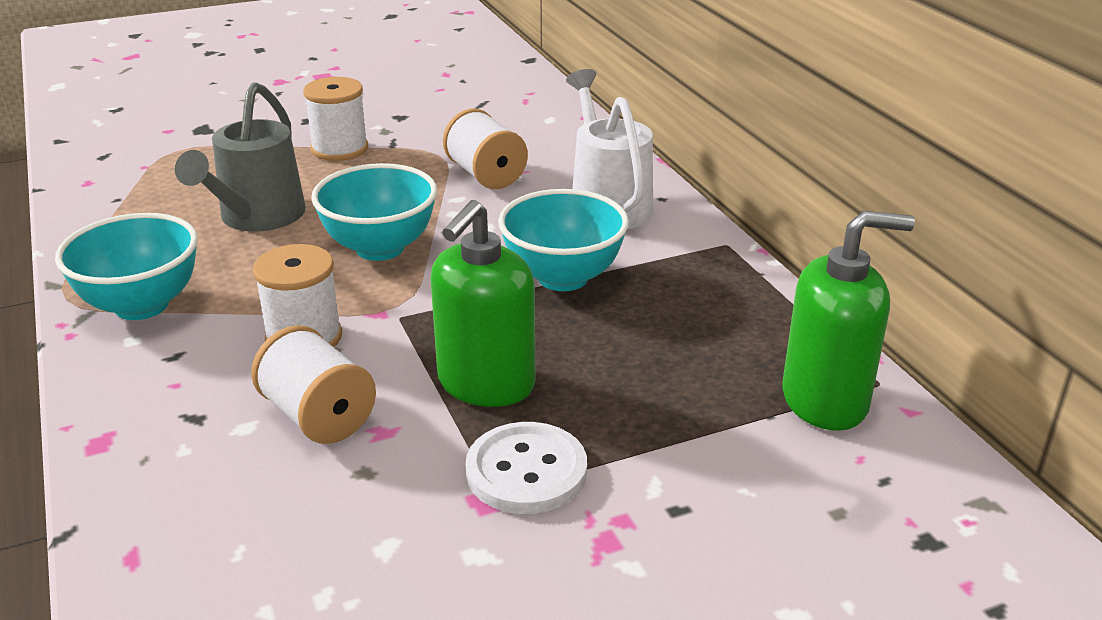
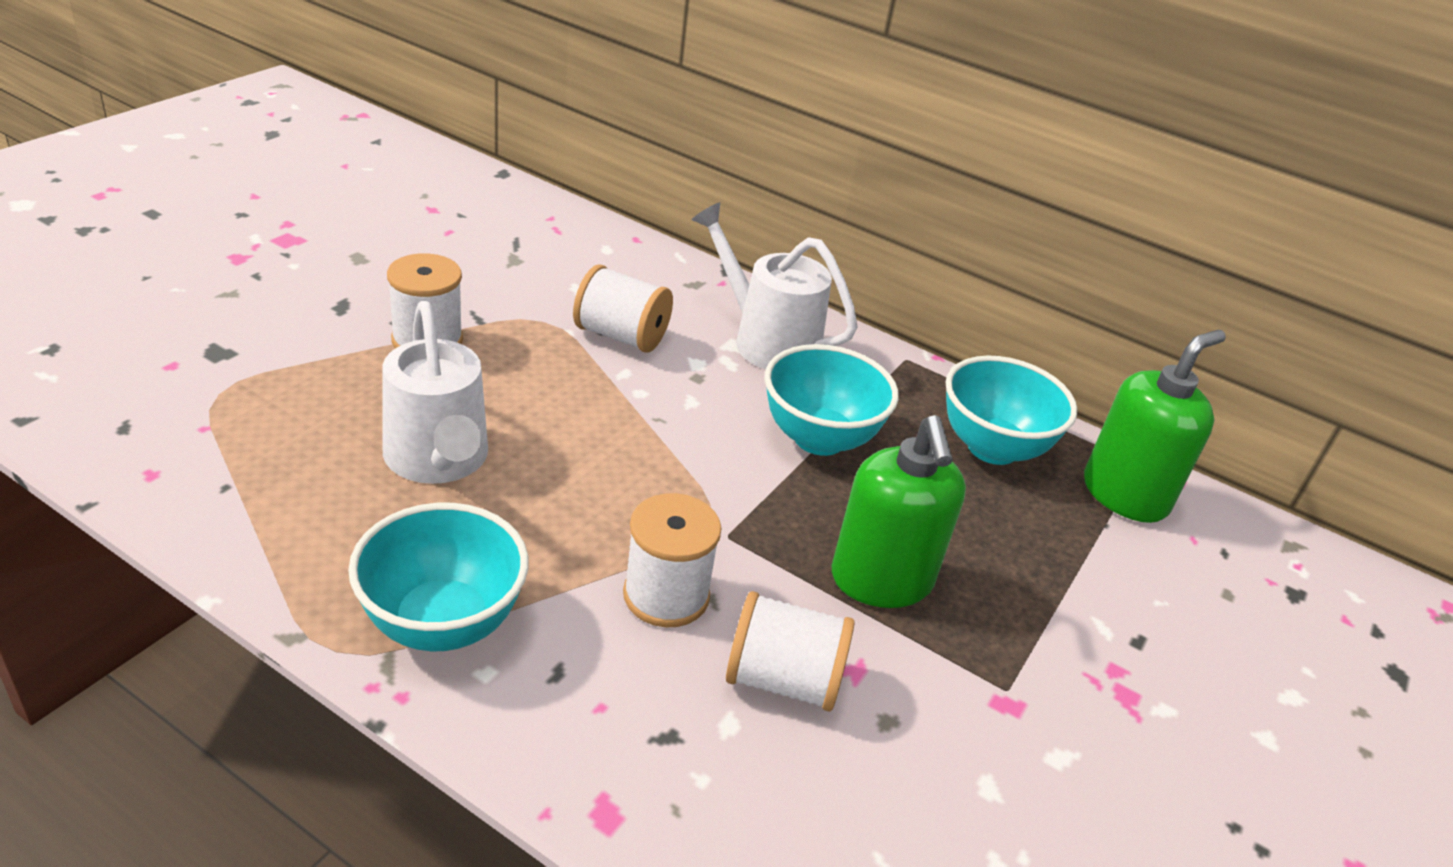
camera: 40 degrees left, 5 degrees up
grey watering can [175,82,306,232] -> white watering can [383,301,488,484]
turquoise bowl [311,163,437,261] -> turquoise bowl moved to [946,356,1078,465]
white button [466,422,587,514] -> none

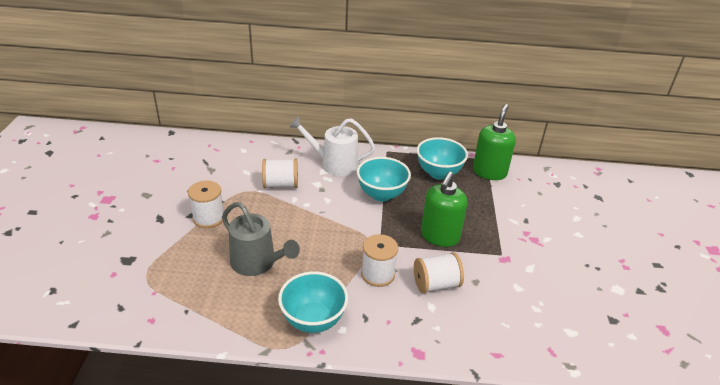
camera: 25 degrees left, 0 degrees up
white watering can [383,301,488,484] -> grey watering can [222,202,300,276]
green soap dispenser [831,415,966,608] -> green soap dispenser turned 60 degrees clockwise [421,172,468,247]

